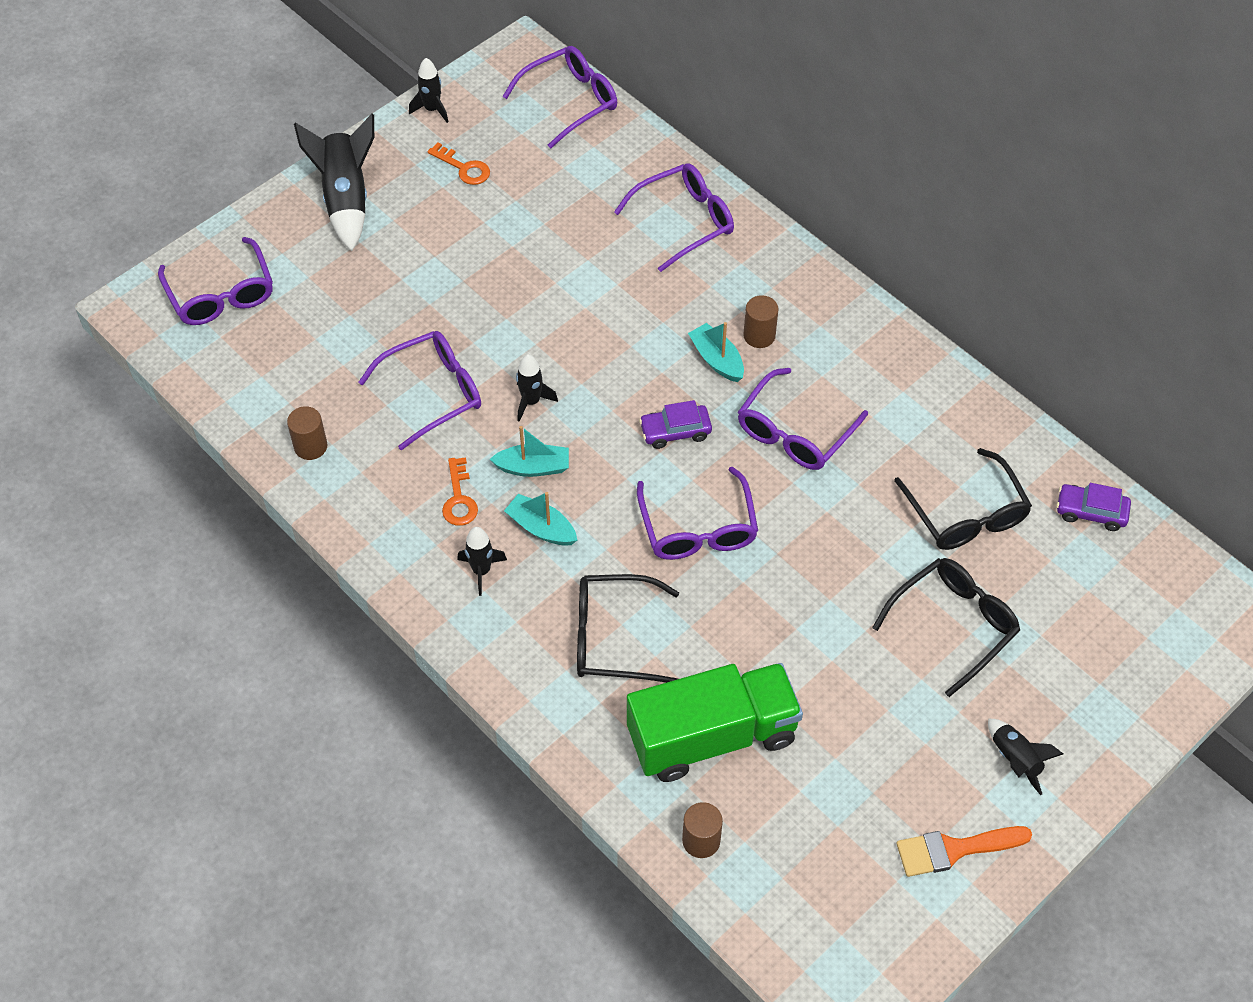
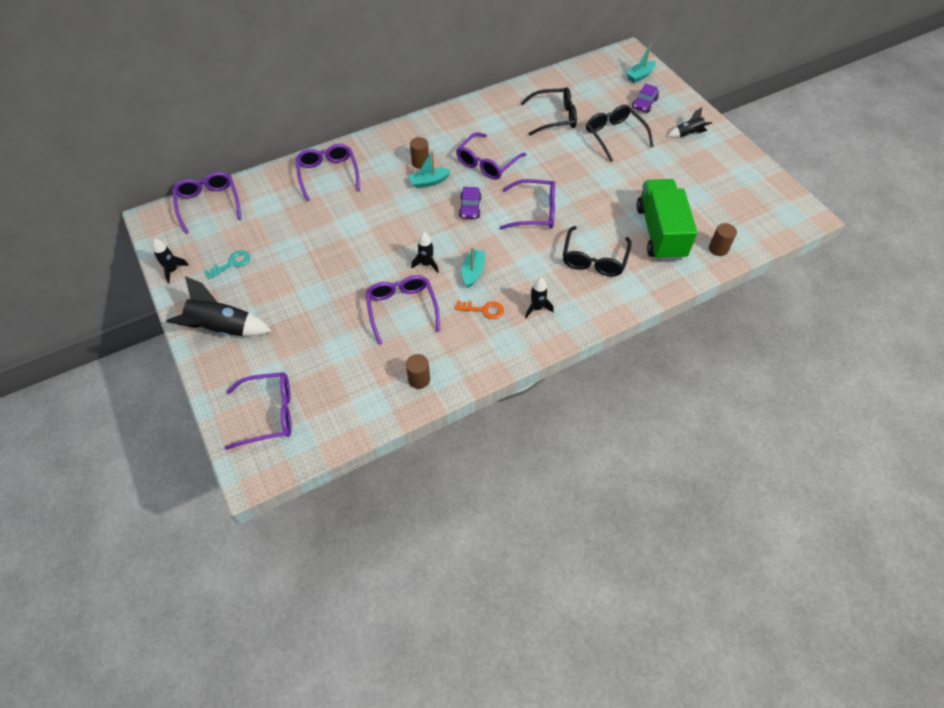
camera: 75 degrees left, 0 degrees up
orange key [427,142,490,185] -> turquoise key [204,250,250,279]
turquoise boat [504,492,577,546] -> turquoise boat moved to [626,43,656,83]
purple glasses [738,368,868,470] -> purple glasses turned 75 degrees clockwise [456,132,527,180]
orange brush [897,826,1032,877] -> none
purple car [1057,483,1131,531] -> purple car moved to [632,83,659,113]

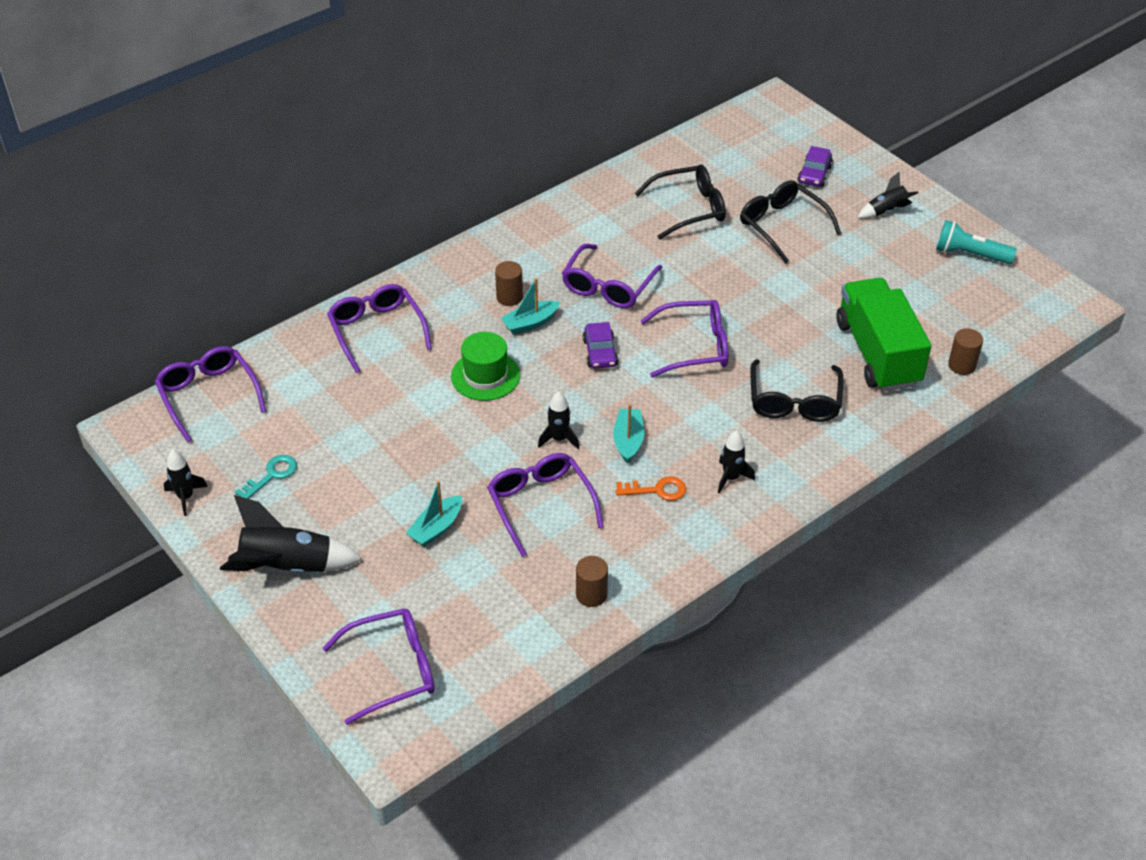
camera: 10 degrees left, 10 degrees down
turquoise boat [626,43,656,83] -> turquoise boat moved to [406,481,462,547]
none -> green hat [451,332,520,401]
none -> turquoise flashlight [936,220,1017,264]

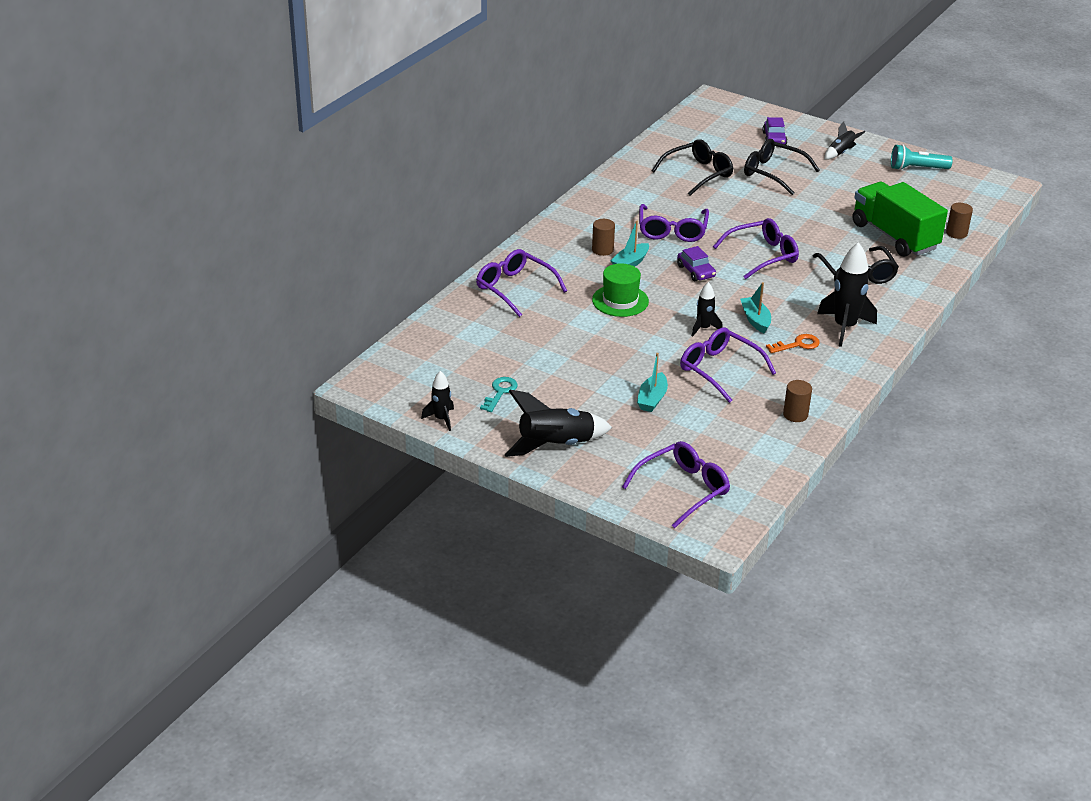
camera: 20 degrees left, 10 degrees down
purple glasses [155,346,267,443] -> none
black rocket [718,430,755,494] -> black rocket [817,242,877,347], size x1.81

